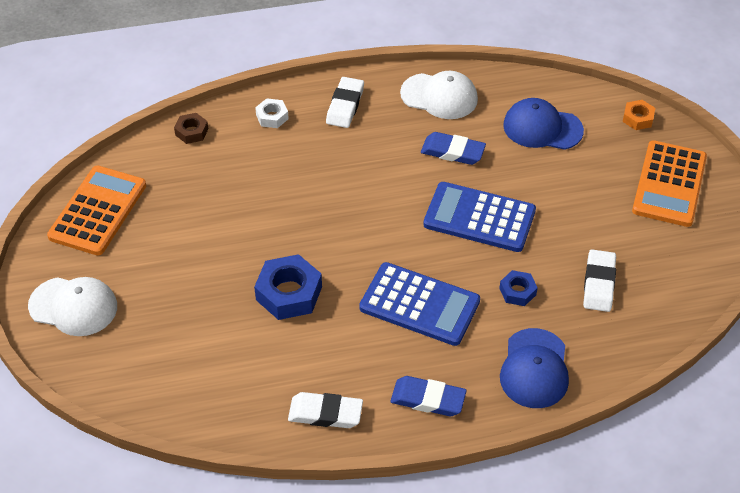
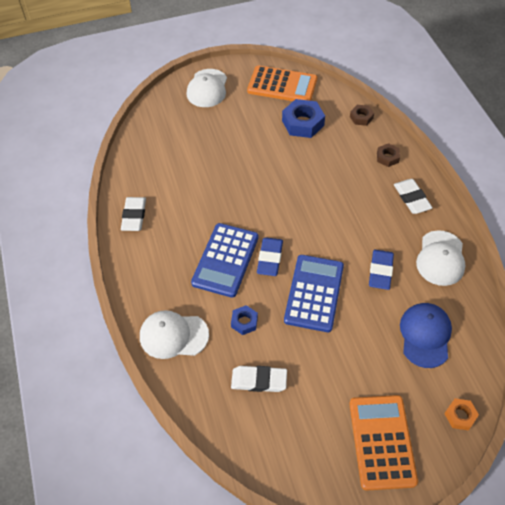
camera: 85 degrees right, 5 degrees up
blue nut [254,254,322,320] -> blue nut moved to [282,99,325,138]
white nut [255,98,289,128] -> brown nut [377,143,400,167]
white eraser [326,77,364,128] -> white eraser turned 60 degrees clockwise [394,179,433,214]
blue eraser [390,376,467,416] -> blue eraser moved to [257,237,283,276]
blue cap [500,328,569,408] -> white cap [140,310,209,359]
orange calculator [632,140,707,227] -> orange calculator turned 75 degrees clockwise [349,395,418,490]

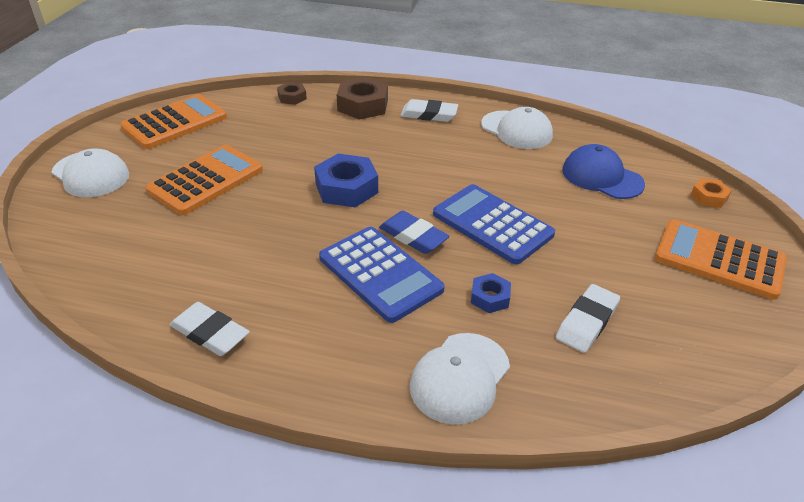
camera: 60 degrees left, 15 degrees down
blue nut [282,99,325,138] -> blue nut moved to [314,154,378,207]
blue eraser [369,250,394,290] -> none
brown nut [377,143,400,167] -> brown nut [337,77,388,120], size x1.81
none -> orange calculator [146,145,263,215]

